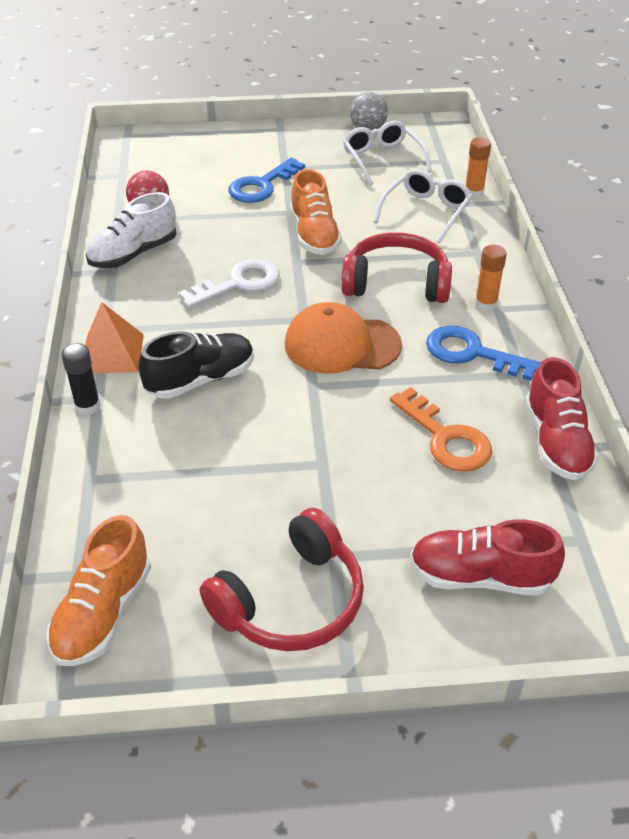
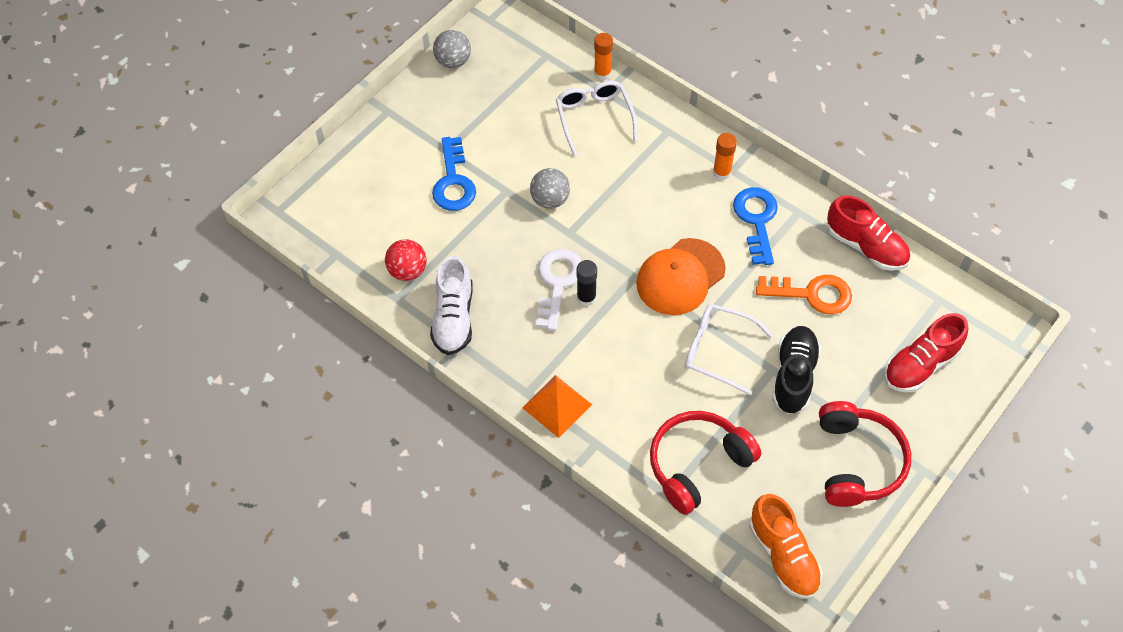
camera: 45 degrees left, 15 degrees up
black glue stick [61,343,101,415] -> black glue stick moved to [577,260,597,306]
black shoe [138,331,254,399] -> black shoe moved to [772,326,821,414]
orange shoe [290,169,342,255] -> grey ball [530,168,570,209]
red headphones [341,233,452,303] -> red headphones moved to [650,411,761,515]
white glasses [343,121,432,185] -> white glasses moved to [685,304,773,395]
blue key [426,326,541,381] -> blue key turned 105 degrees clockwise [733,187,778,265]

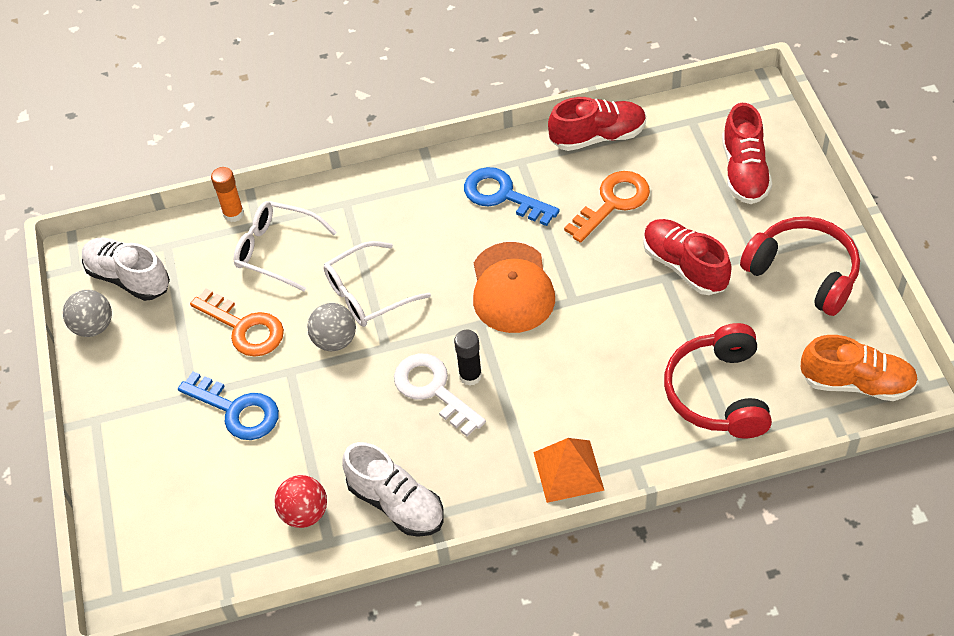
camera: 50 degrees left, 5 degrees down
white glasses [685,304,773,395] -> white glasses moved to [323,241,431,327]
orange glue stick [713,133,737,180] -> none
black shoe [772,326,821,414] -> red shoe [643,219,732,295]
none -> white shoe [82,237,170,301]
none -> orange key [190,288,284,357]

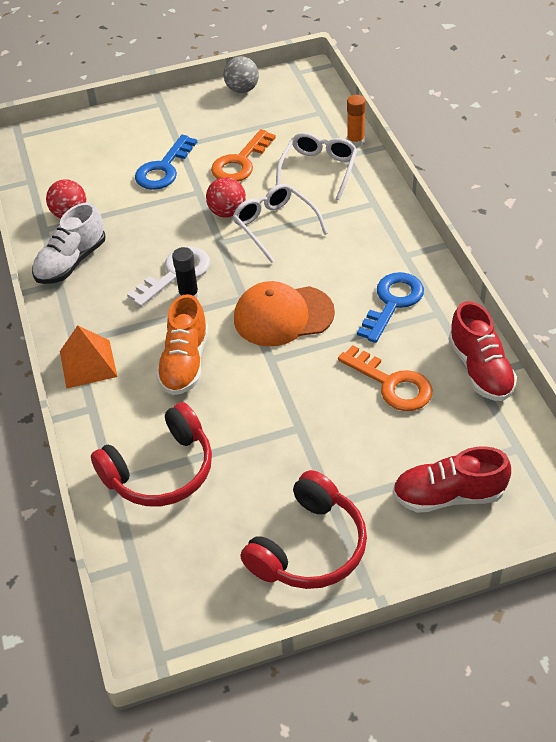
camera: 85 degrees right, 5 degrees down
white shoe [82,237,170,301] -> none
grey ball [307,303,356,351] -> red ball [206,177,246,218]
red shoe [643,219,732,295] -> none
red headphones [664,323,772,438] -> red headphones turned 150 degrees clockwise [91,402,212,506]
orange shoe [801,335,918,401] -> orange shoe moved to [156,294,208,395]

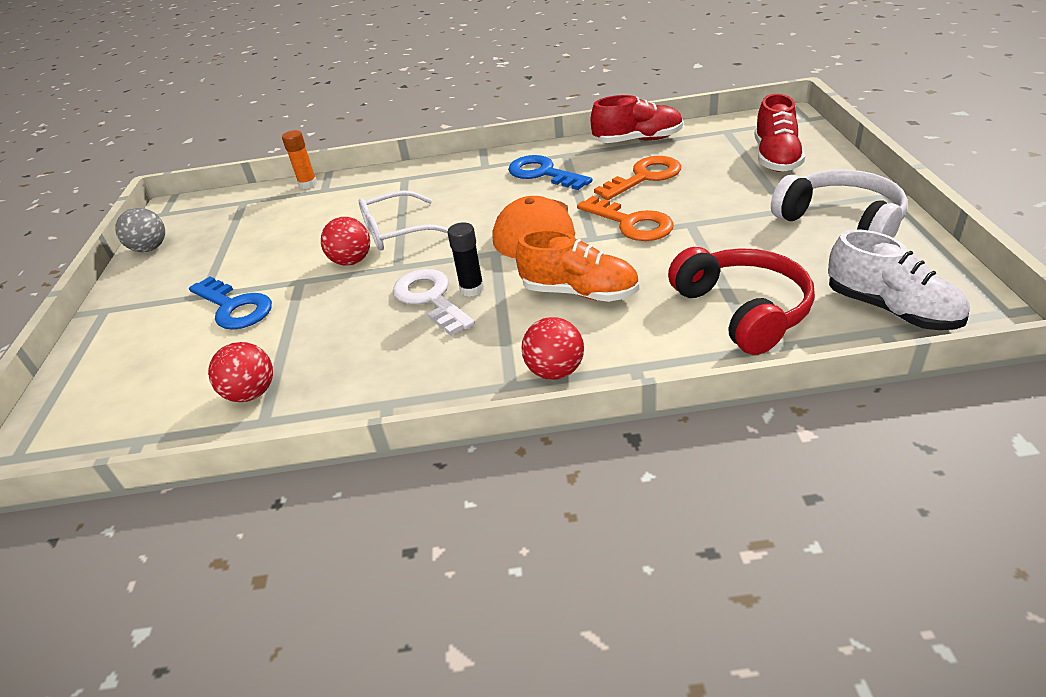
camera: 75 degrees left, 10 degrees down
white shoe [32,202,105,284] -> white shoe moved to [828,229,969,330]
orange pyramid [60,325,117,389] -> red ball [521,317,584,380]
orange key [211,129,276,182] -> orange key moved to [577,196,674,241]
red headphones [240,470,367,589] -> white headphones [771,169,908,238]
white glasses [276,132,358,200] -> none

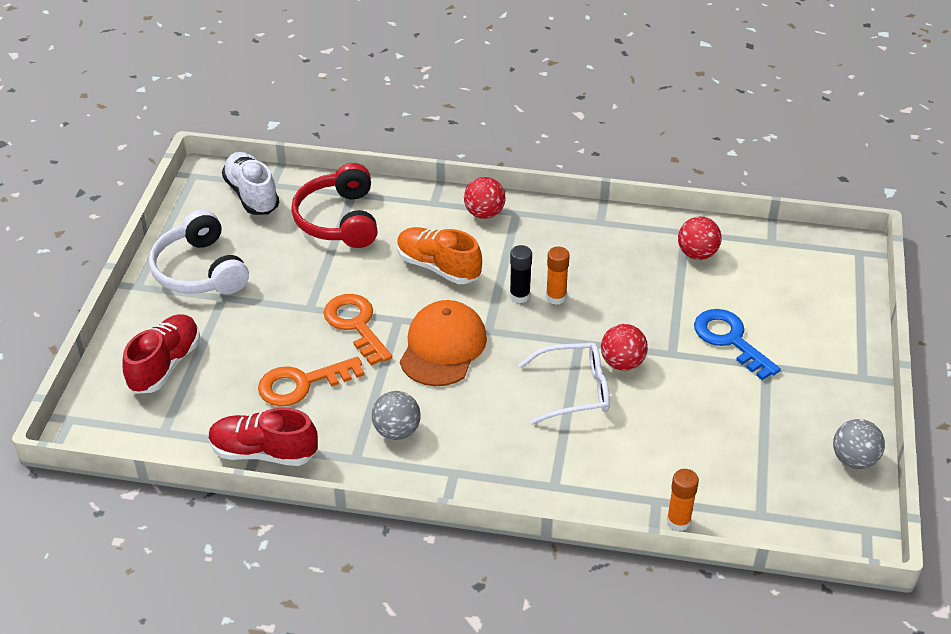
camera: 170 degrees left, 5 degrees up
white key [393,269,475,336] -> orange glue stick [546,247,570,305]
blue key [508,155,592,190] -> grey ball [372,391,421,440]

